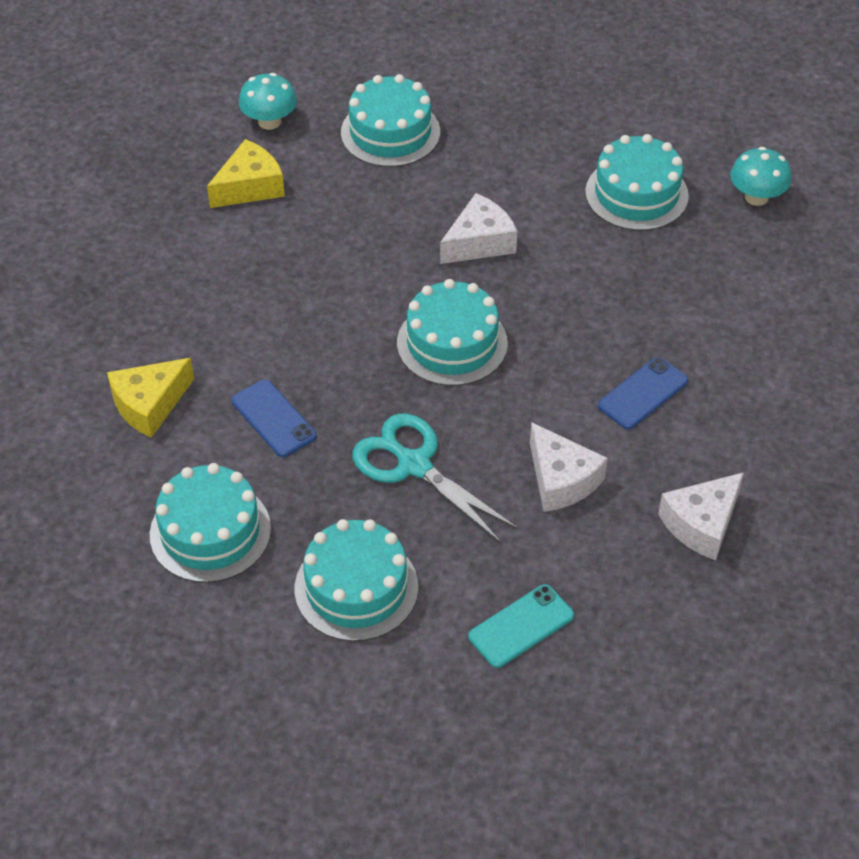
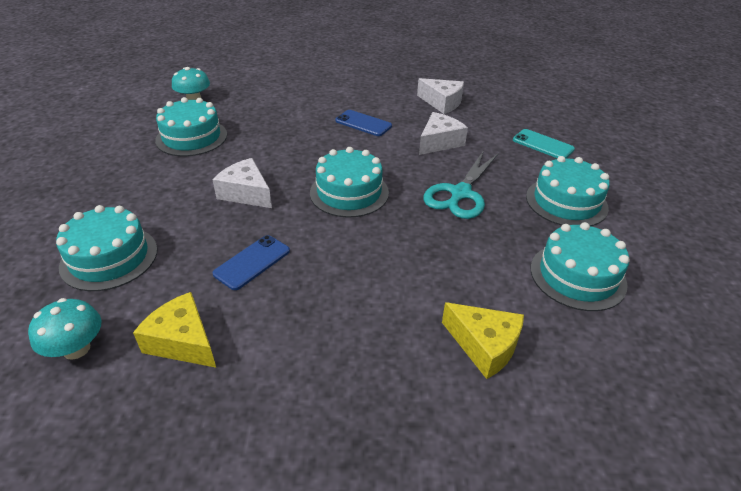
camera: 105 degrees left, 10 degrees down
blue phone [232,379,316,457] -> blue phone moved to [212,235,290,290]

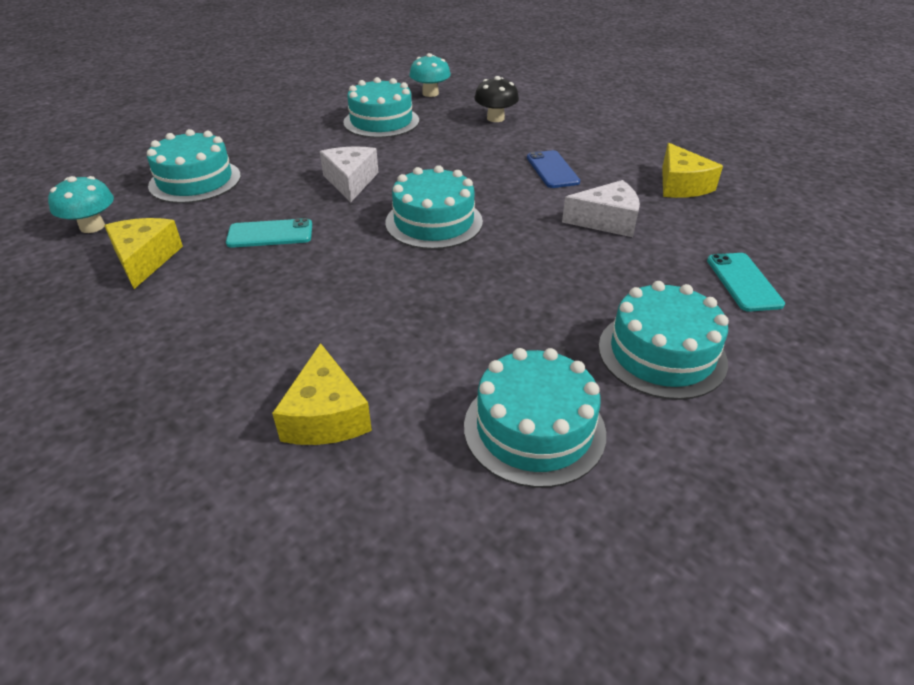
camera: 45 degrees right, 0 degrees up
blue phone [212,235,290,290] -> turquoise phone [226,218,312,248]
white cheese [417,78,464,114] -> yellow cheese [662,143,723,198]
turquoise scissors [423,150,499,219] -> none
none -> black mushroom [474,76,519,122]

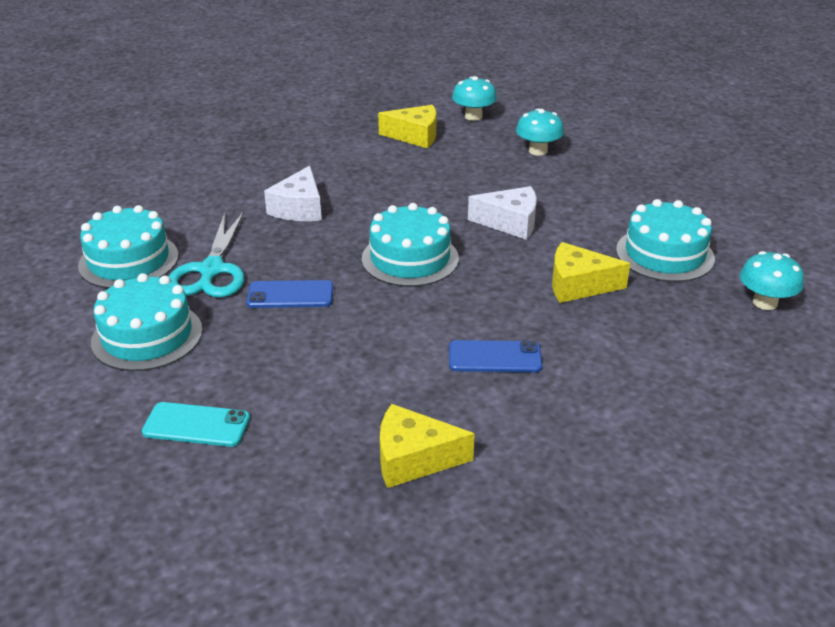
camera: 105 degrees right, 5 degrees down
turquoise cake [147,129,241,203] -> turquoise mushroom [516,109,564,156]
turquoise phone [226,218,312,248] -> none
yellow cheese [272,343,372,445] -> yellow cheese moved to [552,242,631,303]
black mushroom [474,76,519,122] -> none
white cheese [562,180,640,237] -> white cheese moved to [264,166,322,221]
none -> turquoise scissors [168,211,245,298]
none -> blue phone [246,280,333,308]

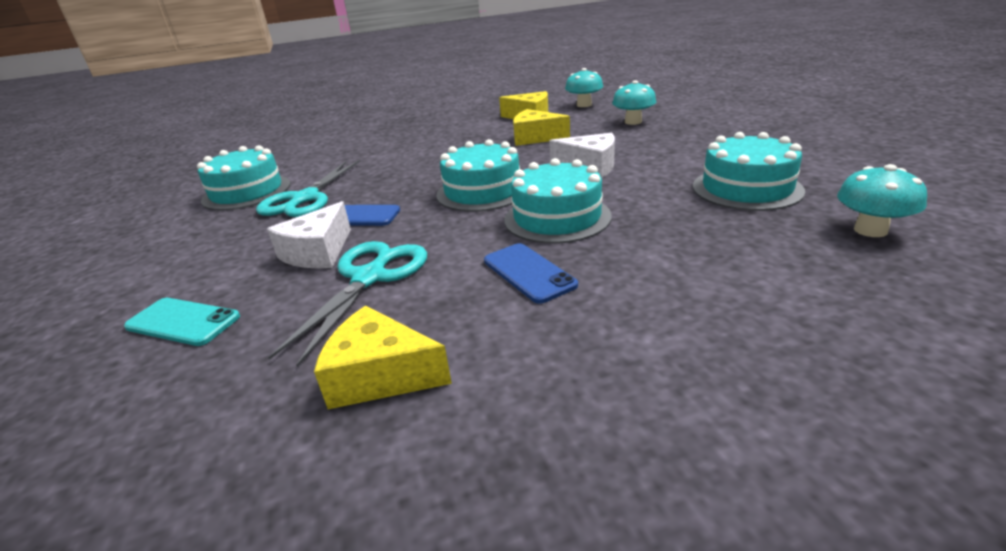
camera: 15 degrees right, 5 degrees down
turquoise cake [91,273,202,371] -> turquoise cake moved to [504,158,612,244]
white cheese [264,166,322,221] -> white cheese moved to [267,201,351,269]
blue phone [449,340,542,372] -> blue phone turned 45 degrees clockwise [484,243,578,304]
yellow cheese [552,242,631,303] -> yellow cheese moved to [513,109,570,146]
none -> turquoise scissors [268,241,427,367]

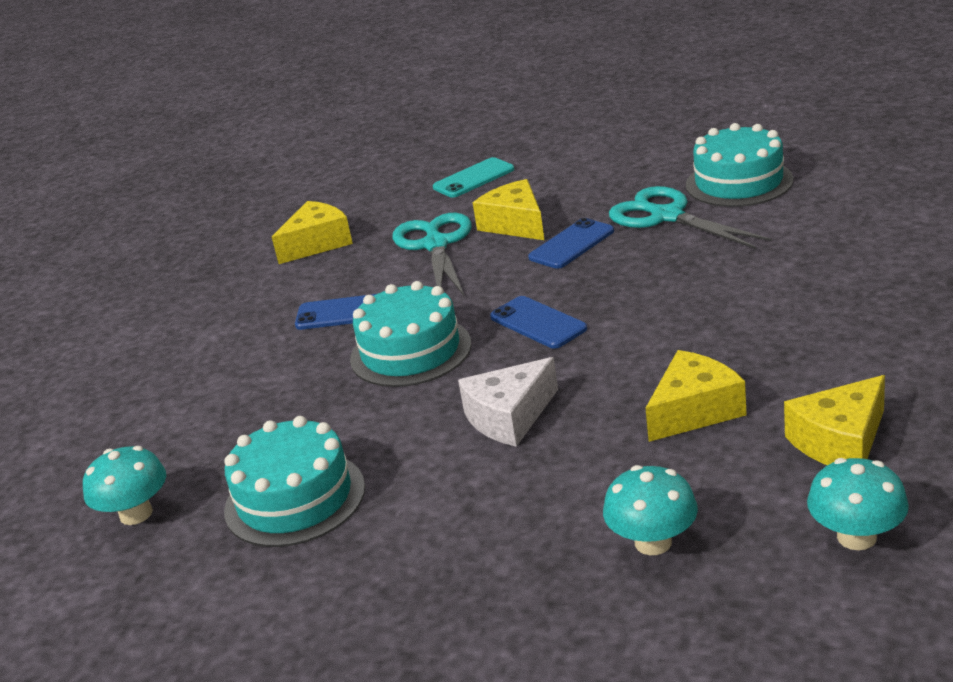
camera: 125 degrees right, 0 degrees up
white cheese [267,201,351,269] -> yellow cheese [473,179,544,240]
turquoise scissors [268,241,427,367] -> turquoise scissors turned 150 degrees counterclockwise [393,213,472,296]
turquoise cake [436,139,520,212] -> blue phone [490,296,587,349]

